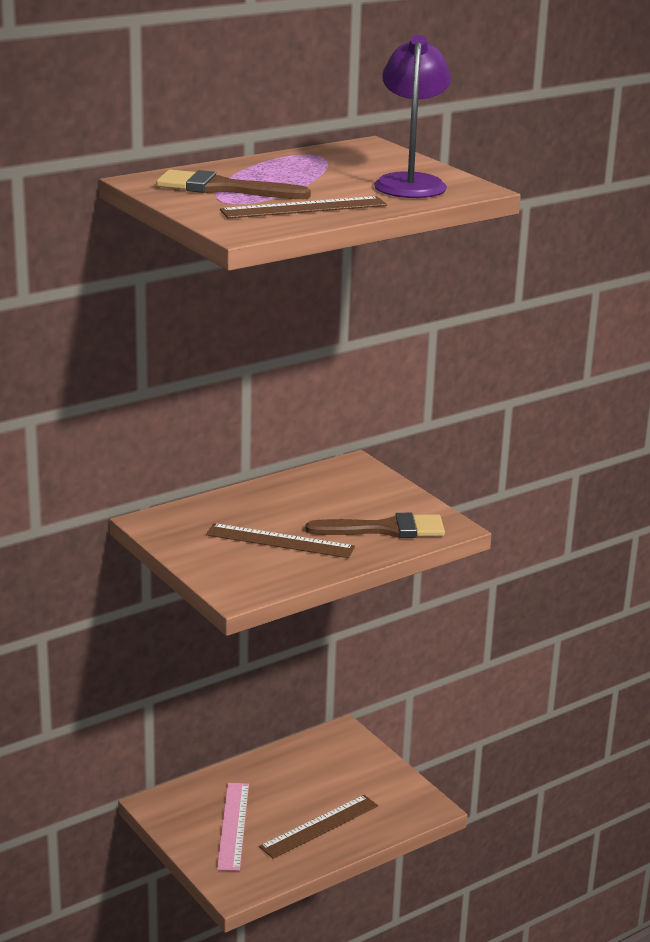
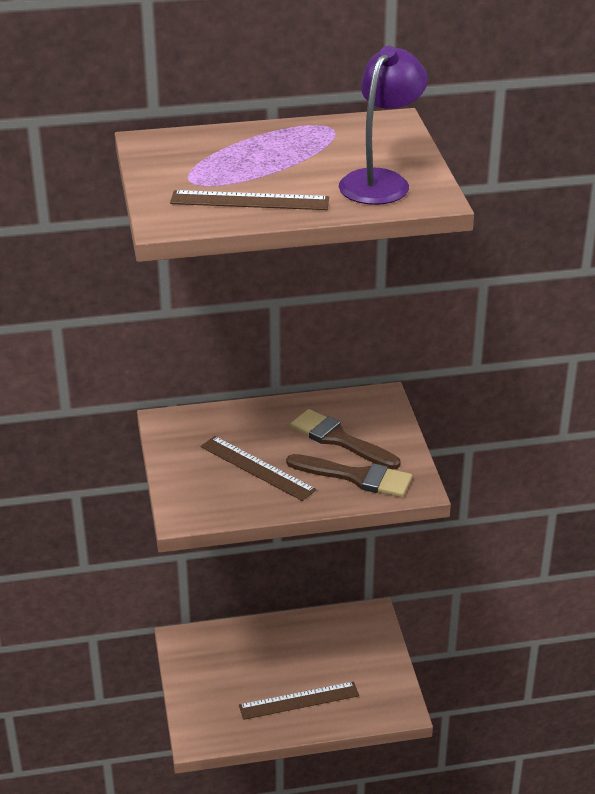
camera: 25 degrees right, 10 degrees up
brown brush [156,170,311,199] -> brown brush moved to [290,409,401,469]
pink ruler [217,783,249,871] -> none

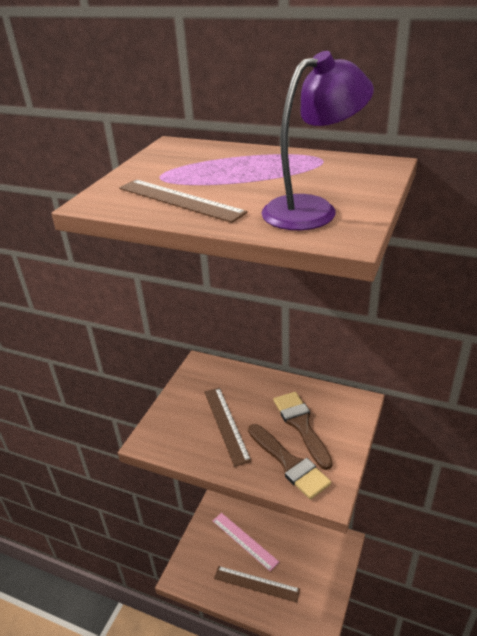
camera: 35 degrees right, 0 degrees up
none -> pink ruler [213,513,279,572]

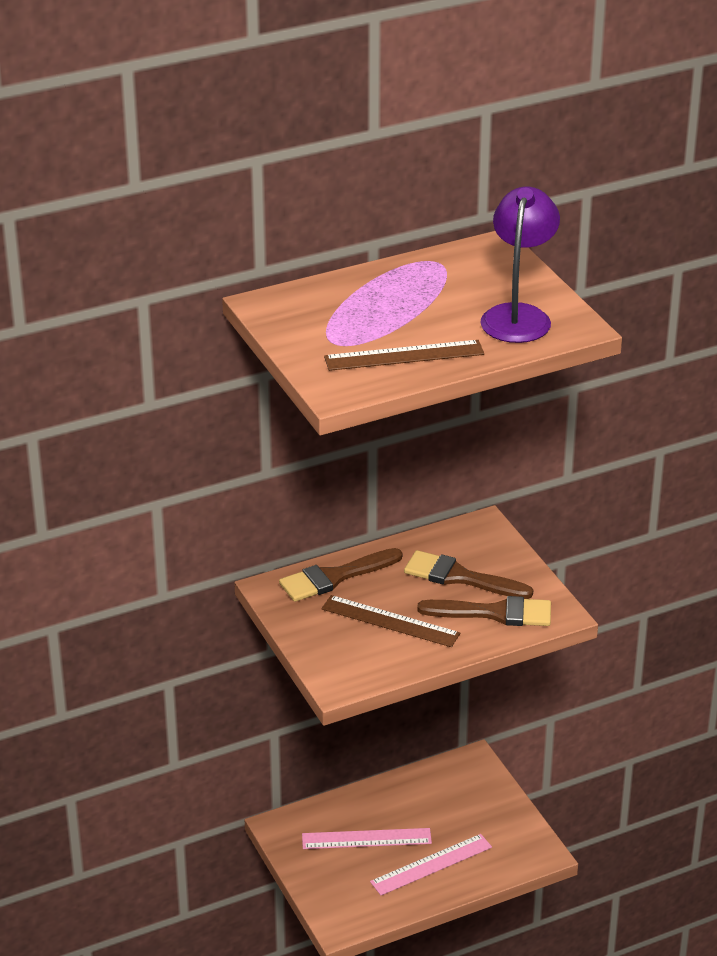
camera: 50 degrees left, 0 degrees up
brown ruler [214,566,300,603] -> pink ruler [370,834,492,895]
none -> brown brush [279,548,402,602]

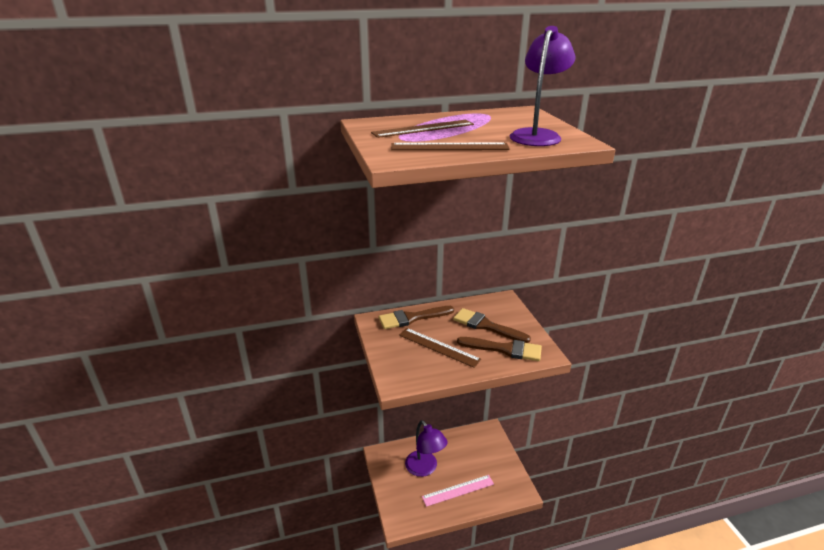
camera: 10 degrees right, 5 degrees down
pink ruler [302,828,432,849] -> purple lamp [405,420,448,477]
none -> brown ruler [371,120,474,138]

